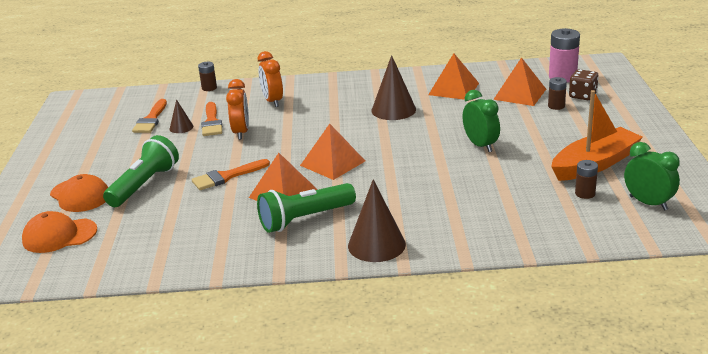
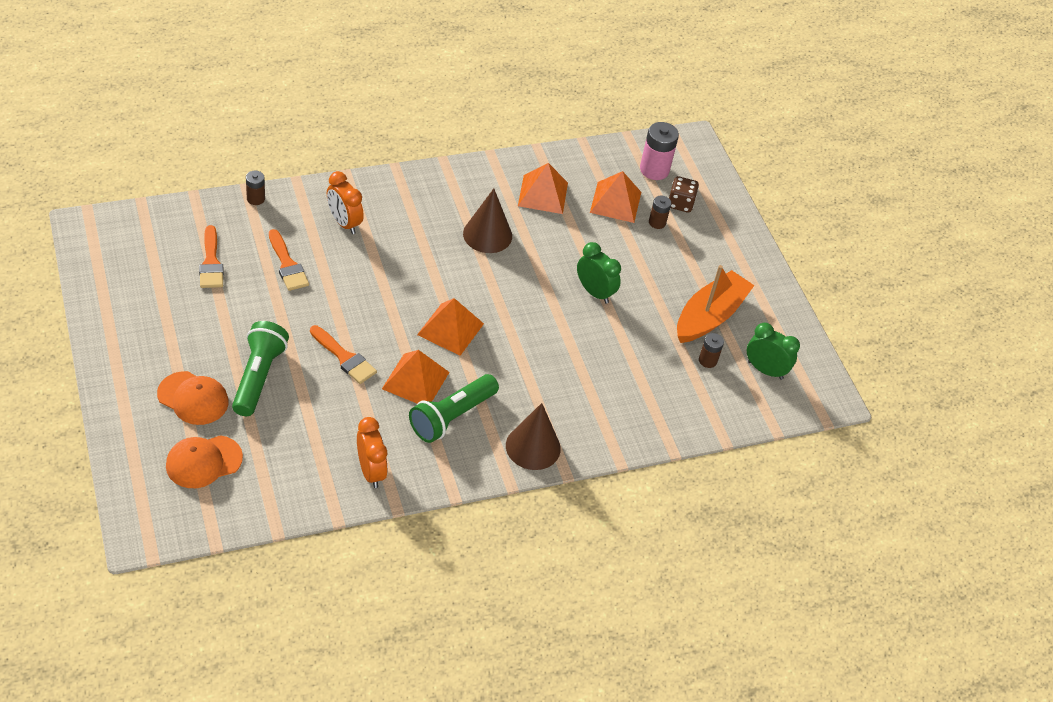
camera: 25 degrees left, 20 degrees up
brown cone [170,99,193,133] -> none
orange brush [192,159,270,190] -> orange brush turned 90 degrees counterclockwise [310,325,377,384]
orange clock [226,79,249,140] -> orange clock moved to [357,417,388,488]

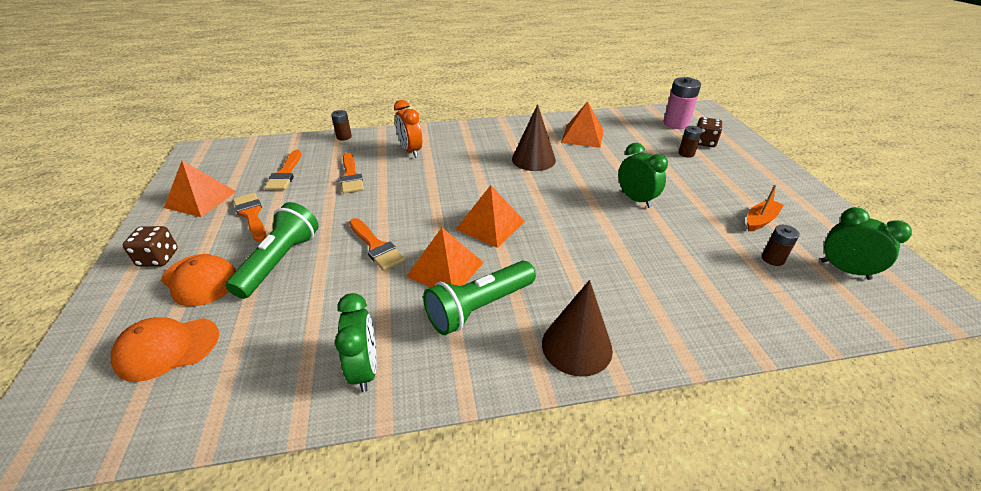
camera: 15 degrees right, 10 degrees down
orange clock [357,417,388,488] -> green clock [335,293,377,392]
orange pyramid [590,171,641,223] -> orange pyramid moved to [164,161,236,217]
orange boat [677,265,755,343] -> orange boat [747,185,784,232], size x0.52
none -> brown dice [123,226,178,267]
none -> orange brush [233,192,267,242]

